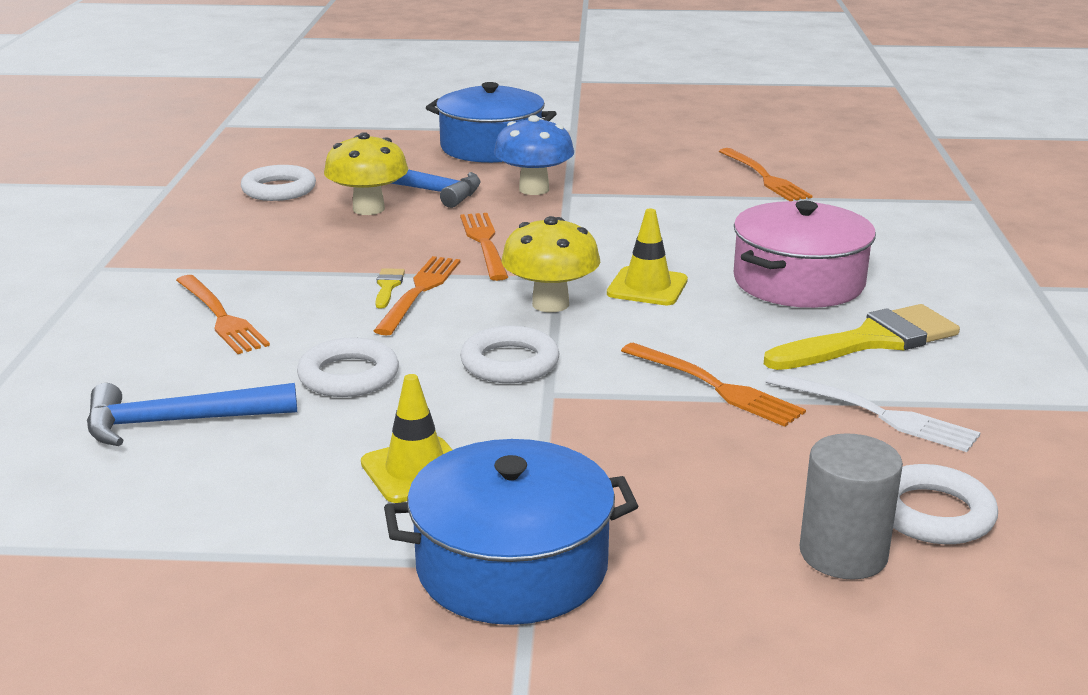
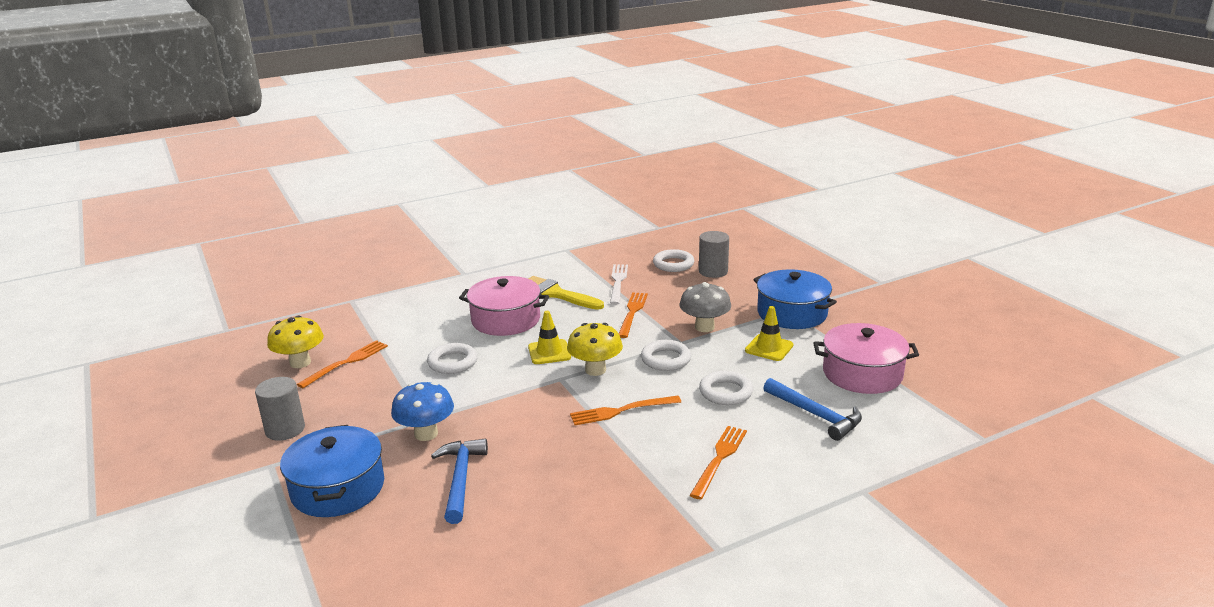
camera: 120 degrees left, 0 degrees up
white ring [241,165,316,201] -> white ring moved to [427,343,478,374]
yellow mushroom [324,132,408,215] -> yellow mushroom moved to [267,315,324,368]
yellow brush [375,268,405,309] -> none
orange fork [460,213,508,281] -> none
none -> grey cylinder [255,377,305,441]
none -> grey mushroom [680,282,731,332]
none -> pink pot [813,323,919,394]

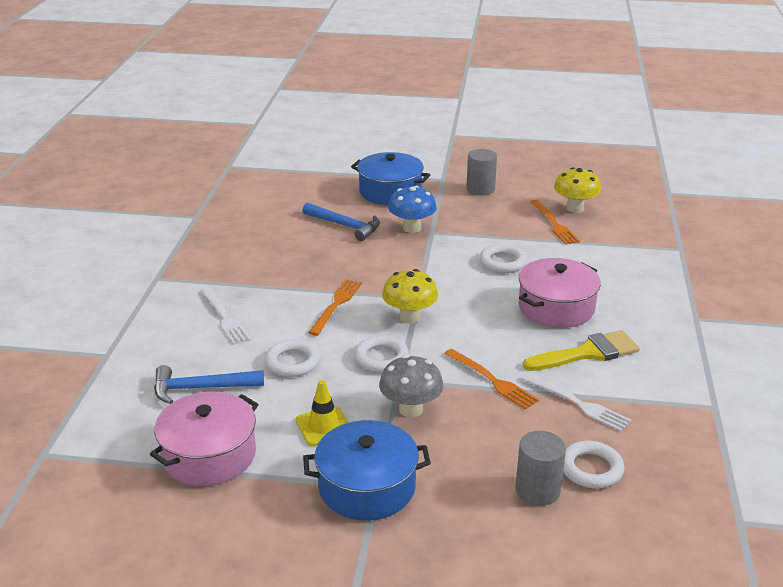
camera: 125 degrees right, 5 degrees up
yellow traffic cone [528,311,571,364] -> none
orange fork [690,426,747,500] -> white fork [200,287,251,345]

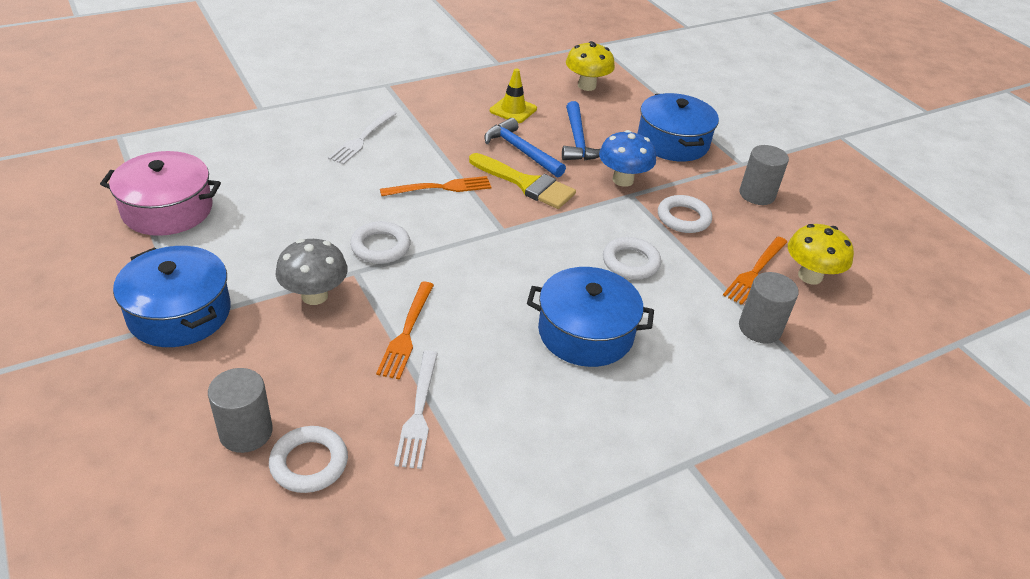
camera: 50 degrees right, 10 degrees up
blue hammer [154,365,264,404] -> blue hammer moved to [484,118,566,177]
white ring [265,340,320,377] -> white ring moved to [658,195,712,233]
yellow traffic cone [296,380,348,446] -> yellow traffic cone moved to [490,69,537,123]
yellow mushroom [382,269,438,324] -> yellow mushroom moved to [566,41,615,91]
pink pot [519,258,601,328] -> blue pot [527,267,654,367]
yellow brush [523,330,640,371] -> yellow brush moved to [469,153,576,209]
none -> grey cylinder [739,272,799,344]

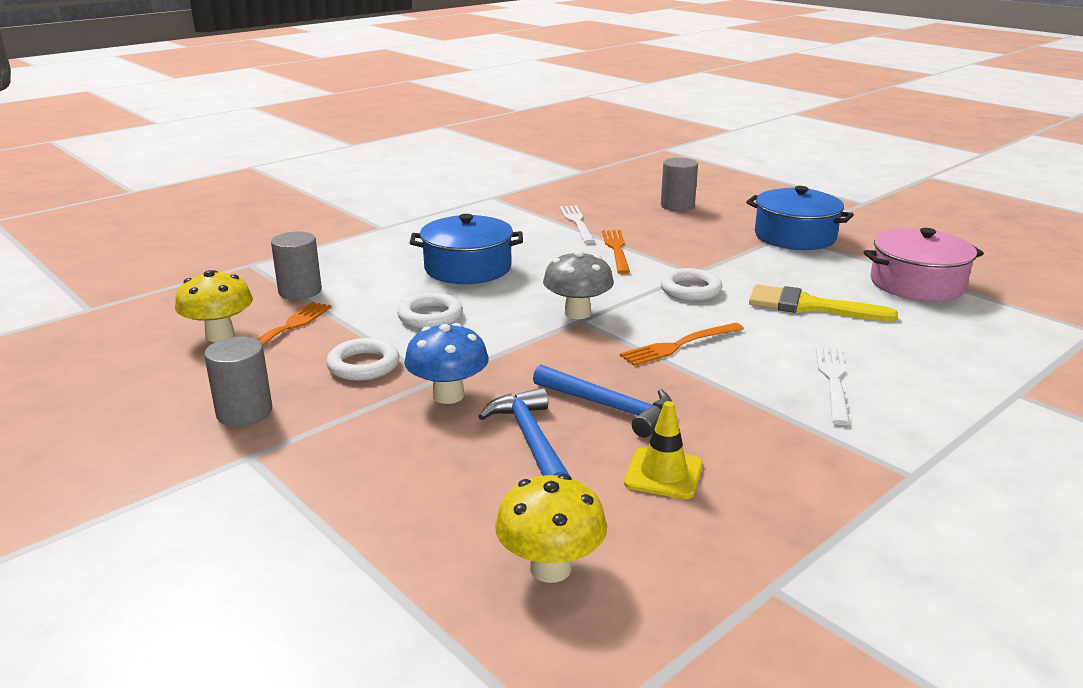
camera: 170 degrees right, 15 degrees down
white ring [269,426,348,493] -> none
grey mushroom [276,239,348,305] -> grey mushroom moved to [543,251,614,319]
yellow brush [469,153,576,209] -> yellow brush moved to [749,284,898,322]
blue pot [638,93,719,161] -> none

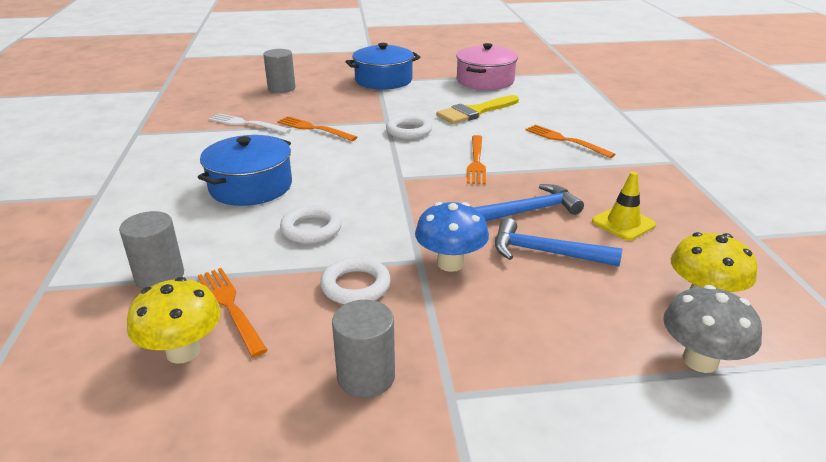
camera: 55 degrees left, 5 degrees up
grey mushroom [543,251,614,319] -> grey mushroom moved to [663,285,762,373]
white fork [816,347,850,425] -> orange fork [526,124,616,158]

